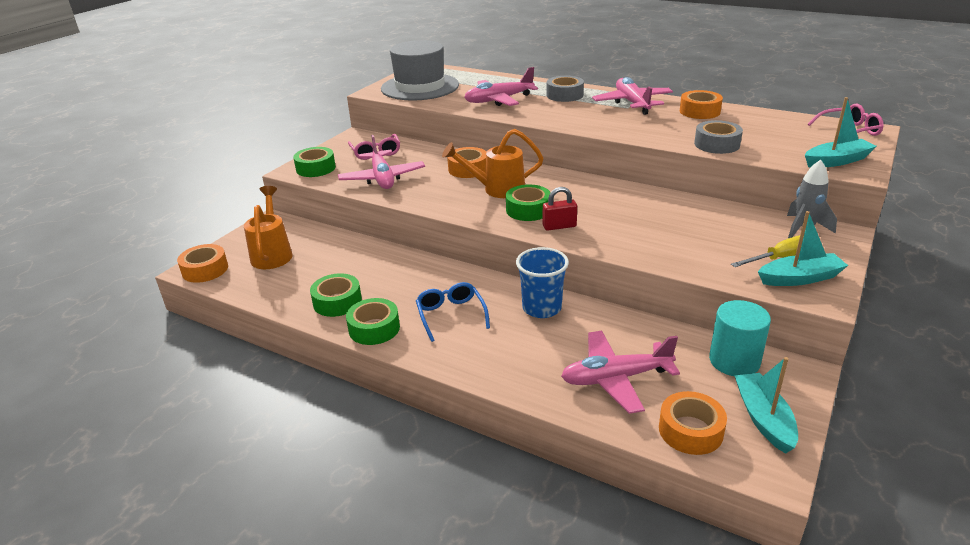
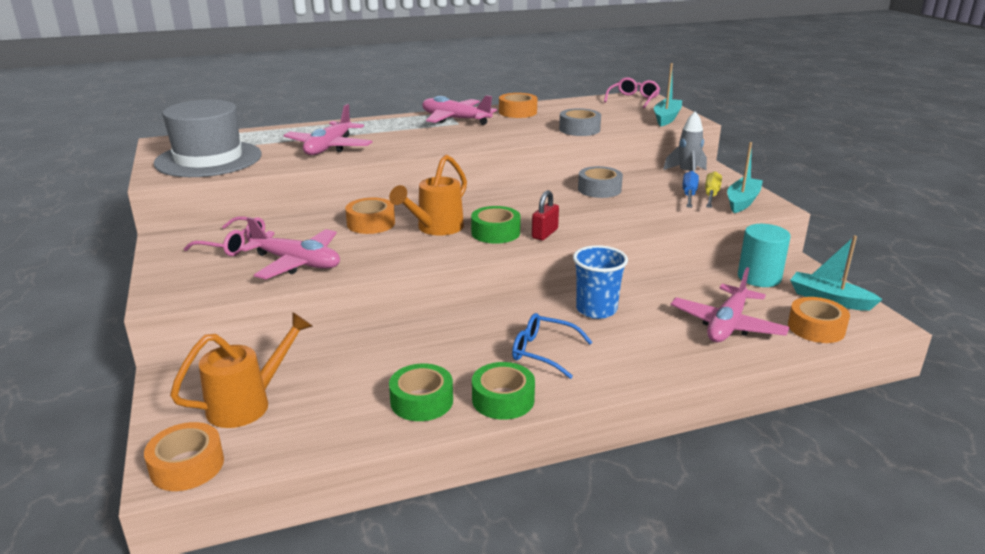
camera: 50 degrees left, 5 degrees down
orange watering can [244,186,293,269] -> orange watering can turned 105 degrees clockwise [170,312,313,428]
green tape [293,147,336,177] -> none
grey tape [547,76,584,102] -> grey tape moved to [578,166,623,198]
none -> blue screwdriver [683,171,699,208]

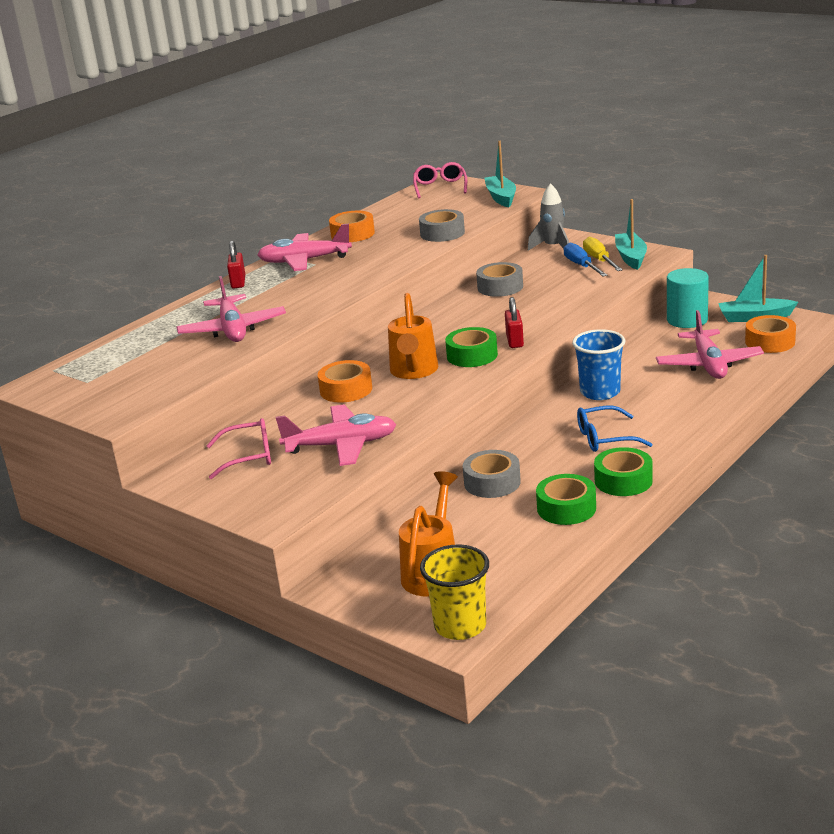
camera: 30 degrees left, 0 degrees up
orange tape [144,422,224,491] -> yellow cup [420,544,489,640]
grey hat [154,99,262,177] -> none
none -> red padlock [227,240,245,288]
none -> grey tape [463,450,521,498]

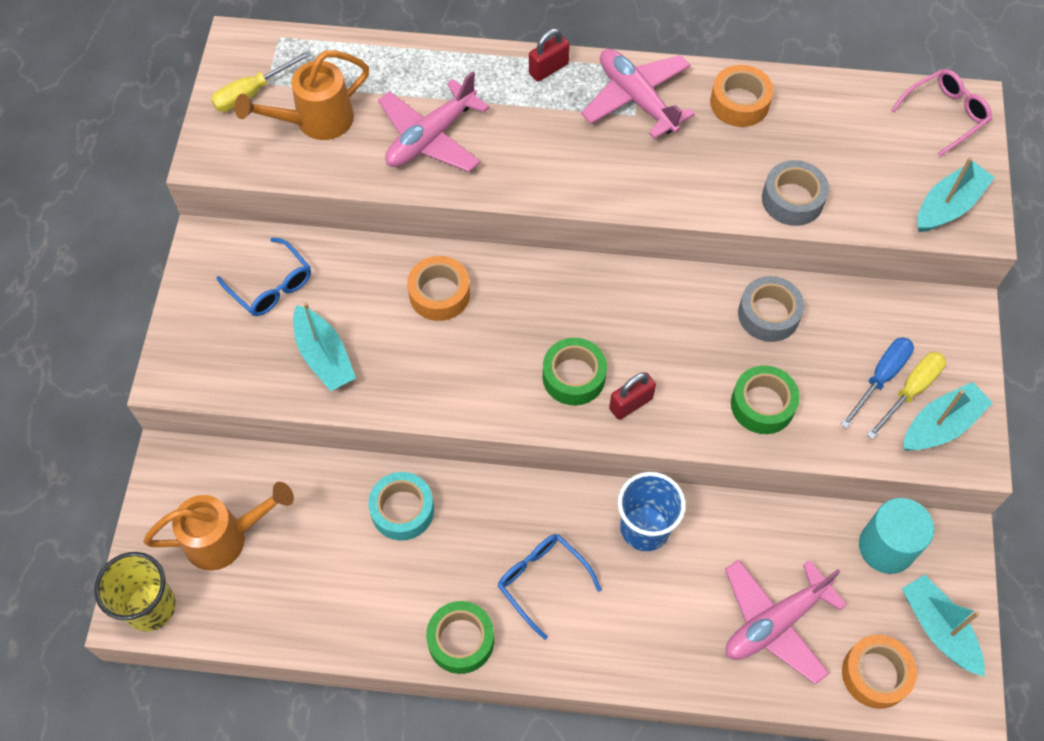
camera: 55 degrees right, 35 degrees up
pink glasses [206,418,271,479] -> blue glasses [217,238,311,316]
pink plane [276,405,397,466] -> turquoise boat [293,302,356,391]
orange watering can [388,293,438,379] -> orange watering can moved to [234,50,369,140]
grey tape [463,450,521,498] -> turquoise tape [368,472,434,541]
grey rocket [528,183,569,251] -> none
green tape [536,474,596,525] -> green tape moved to [731,365,800,434]
none -> yellow screwdriver [211,51,312,112]

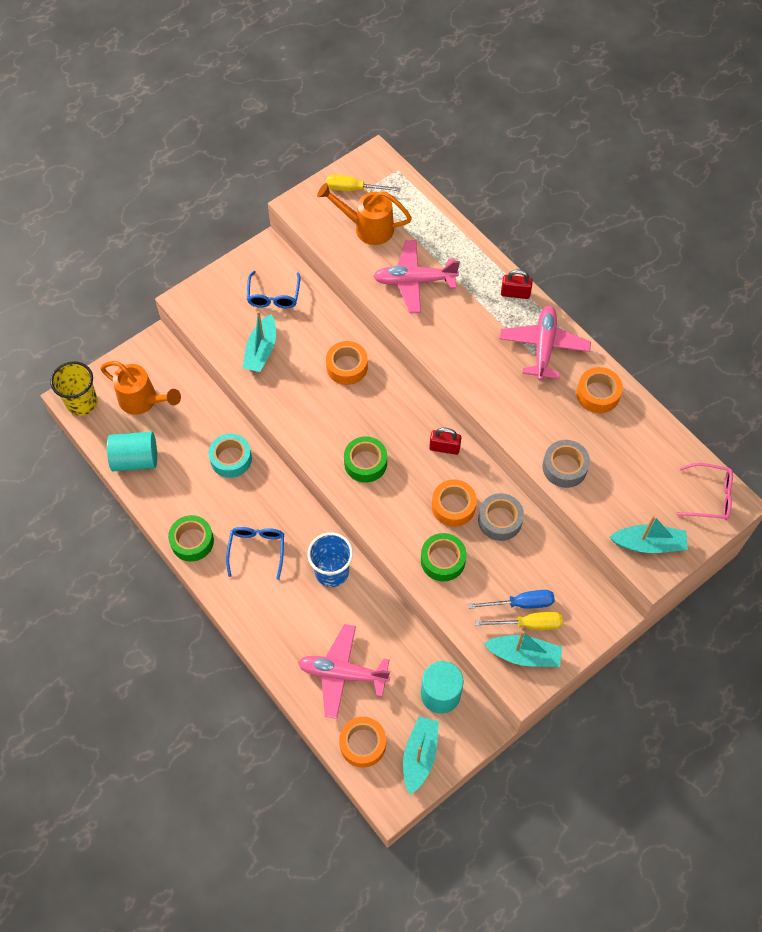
camera: 45 degrees right, 0 degrees up
red padlock [609,372,656,420] -> red padlock moved to [429,428,462,455]
none -> turquoise cylinder [107,432,157,471]
none -> orange tape [432,480,477,527]

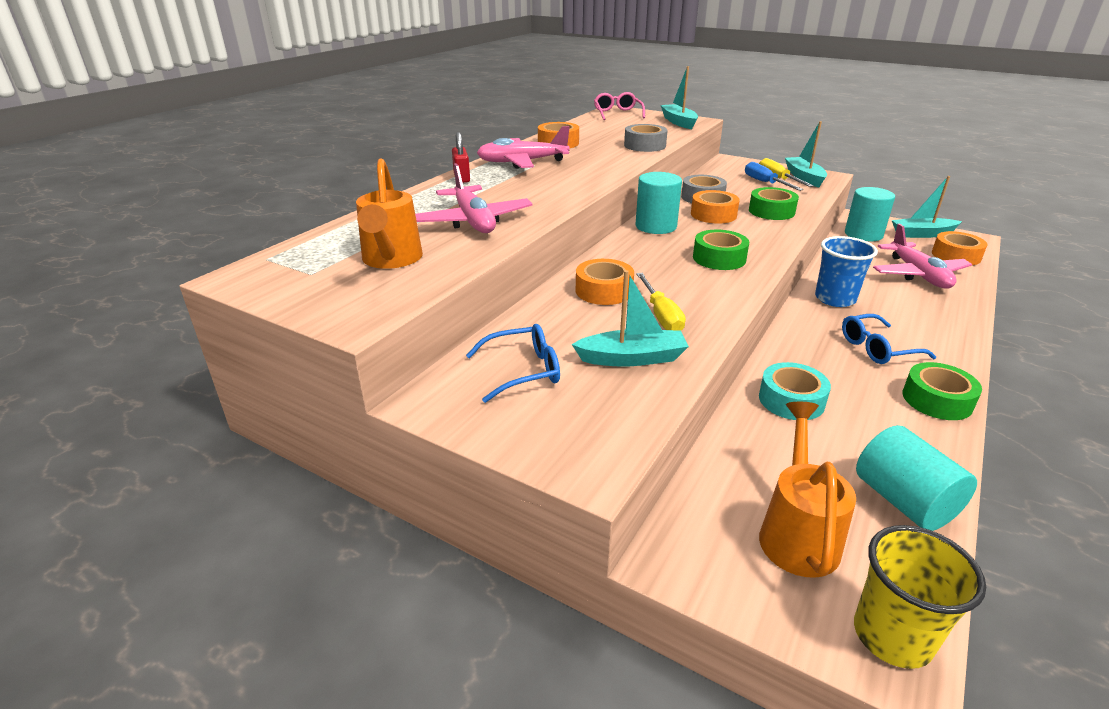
camera: 110 degrees left, 30 degrees down
yellow screwdriver [326,174,401,191] -> yellow screwdriver moved to [636,273,686,331]
red padlock [429,428,462,455] -> turquoise cylinder [635,172,682,234]

